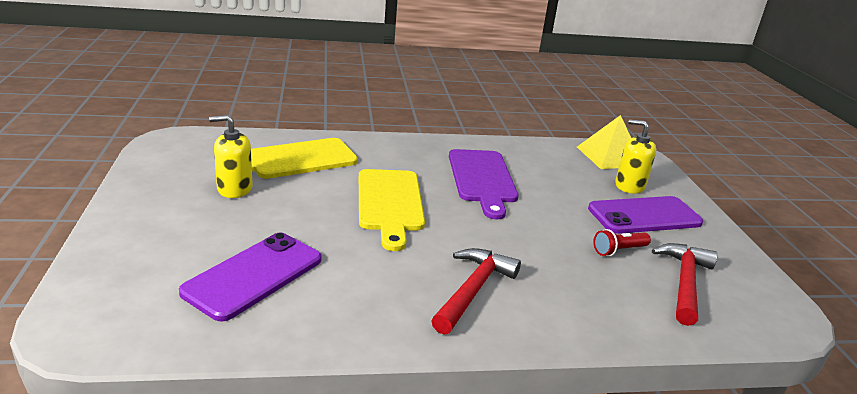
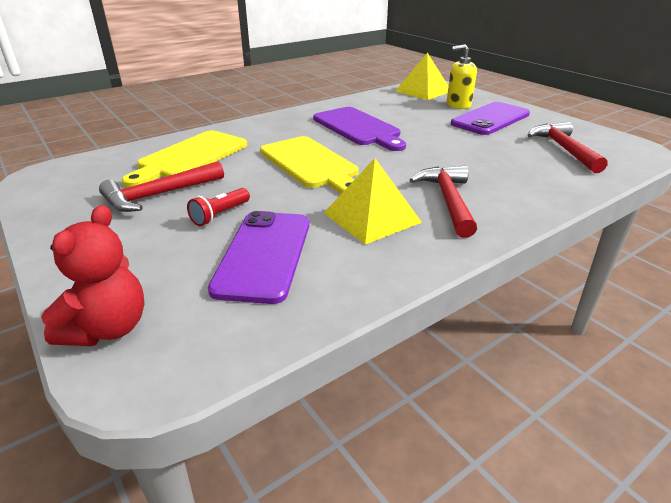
camera: 25 degrees left, 5 degrees up
yellow soap dispenser [209,115,252,198] -> red hammer [99,161,224,212]
red flashlight [593,229,651,256] -> red flashlight moved to [187,188,250,226]
none -> red teddy bear [41,205,145,346]
none -> yellow pyramid [324,158,422,245]

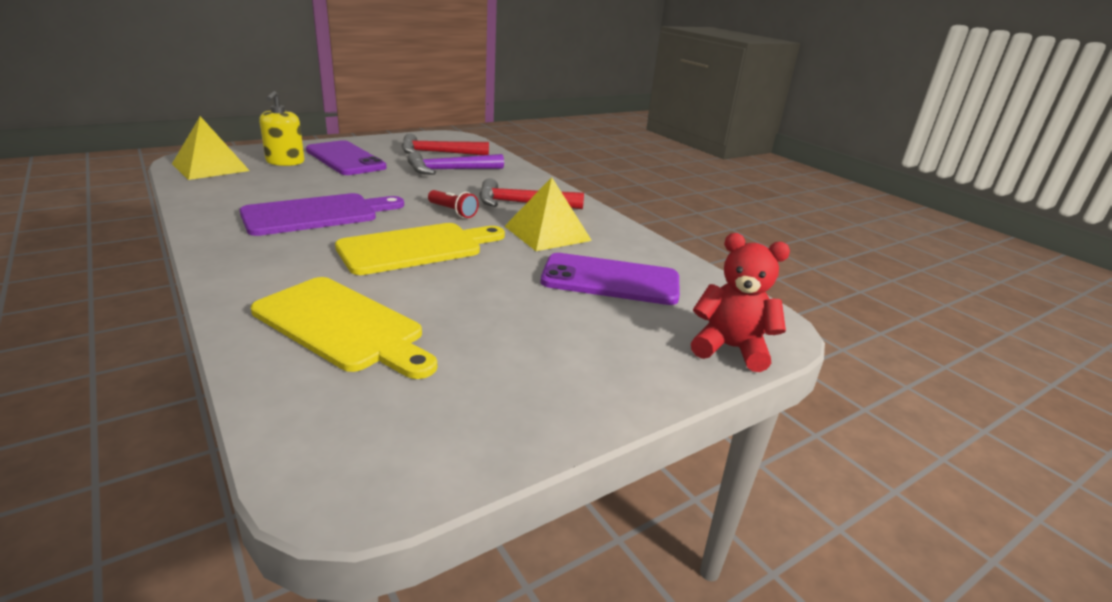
camera: 90 degrees left, 5 degrees down
red hammer [99,161,224,212] -> none
red flashlight [187,188,250,226] -> red flashlight moved to [428,190,479,218]
none -> purple hammer [407,151,504,175]

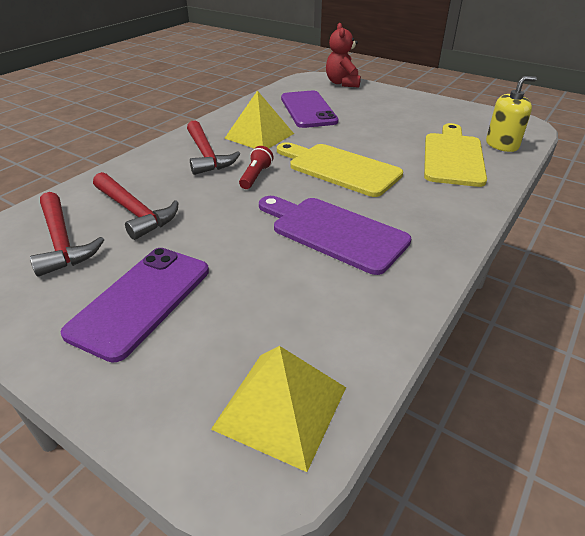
camera: 110 degrees left, 10 degrees up
yellow soap dispenser [259,91,304,166] -> yellow soap dispenser moved to [486,76,537,152]
purple hammer [407,151,504,175] -> red hammer [93,172,179,240]

